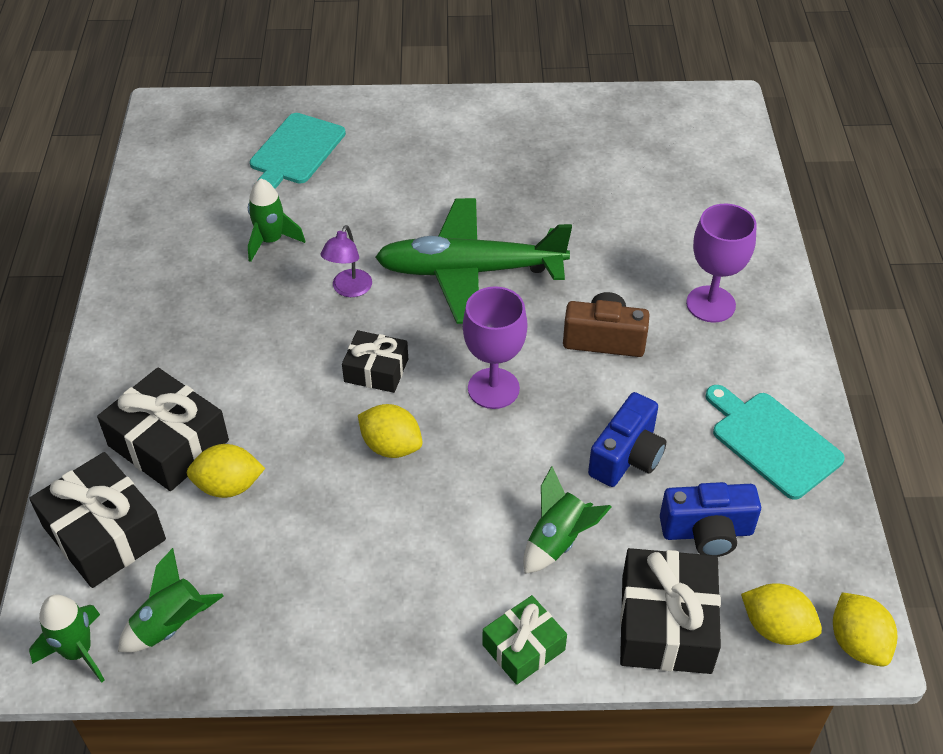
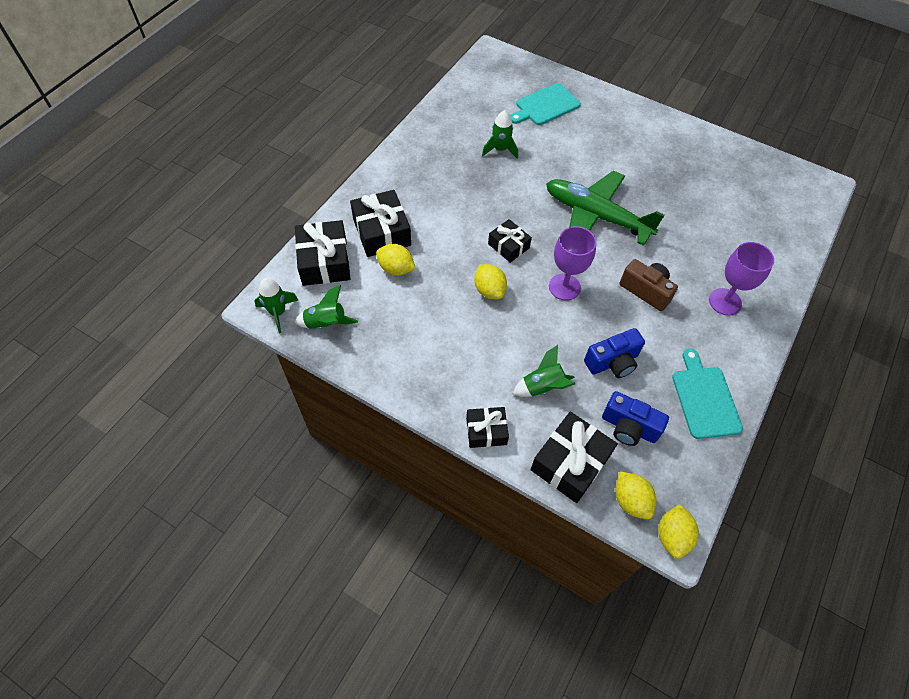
camera: 30 degrees right, 10 degrees up
purple lamp [321,225,372,297] -> none
green gift [482,595,567,685] -> black gift [466,407,509,448]

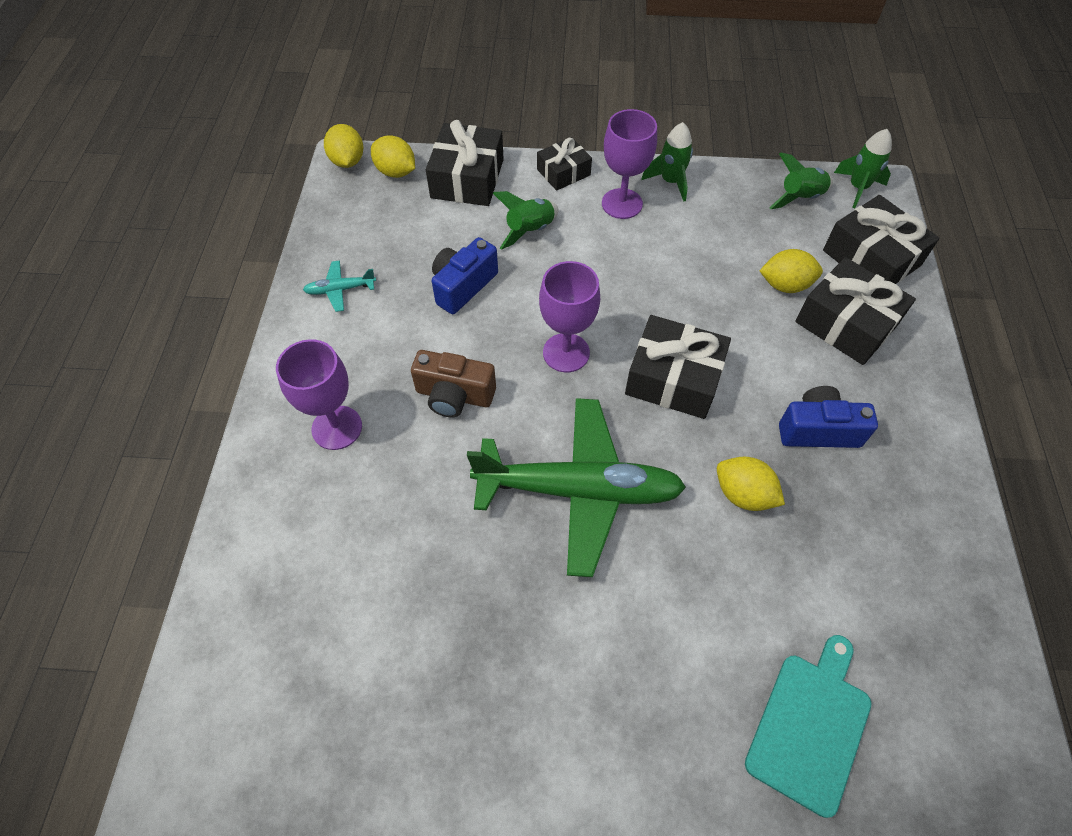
camera: 155 degrees right, 0 degrees up
yellow lemon [474,264,507,299] -> yellow lemon moved to [717,457,785,511]
green rocket [482,110,518,159] -> green rocket moved to [641,122,693,201]
black gift [488,219,532,263] -> black gift [625,315,731,419], size x1.64
blue camera [602,391,669,446] -> blue camera moved to [779,386,878,448]
turquoise cutting board [672,348,743,439] -> turquoise plane [303,260,376,312]
none -> purple goblet [602,109,657,219]

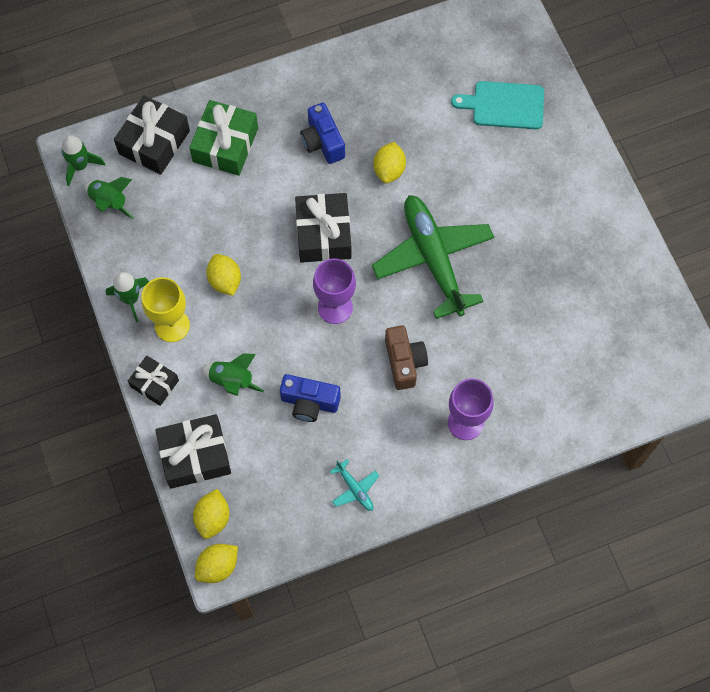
camera: 115 degrees left, 10 degrees up
purple goblet [602,109,657,219] -> yellow goblet [142,277,190,342]
yellow lemon [759,249,823,293] -> yellow lemon moved to [206,254,241,296]
black gift [795,257,916,365] -> green gift [189,100,258,176]

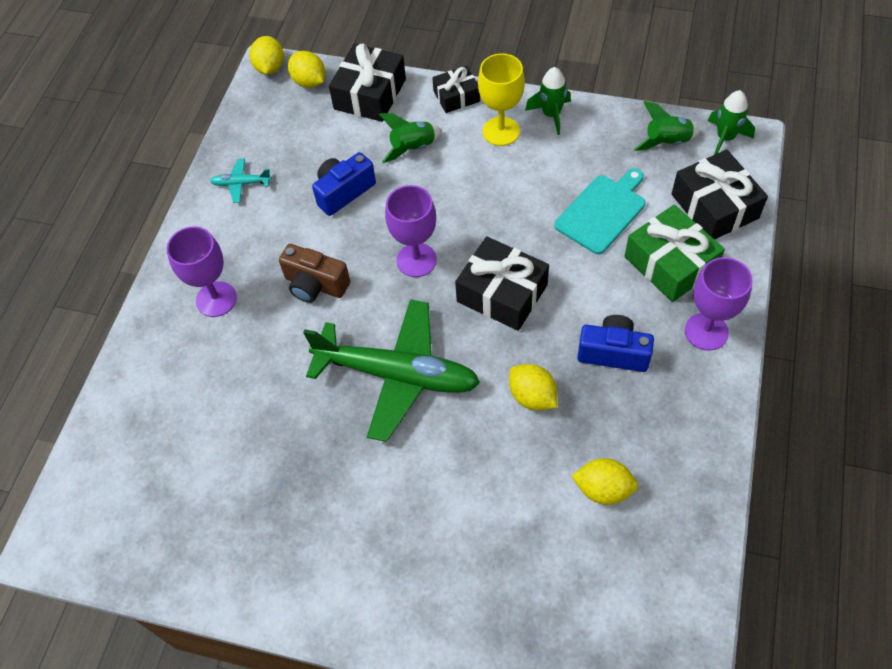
camera: 130 degrees right, 10 degrees down
yellow lemon [206,254,241,296] -> yellow lemon moved to [572,458,638,505]
turquoise cutting board [451,81,544,129] -> turquoise cutting board moved to [554,168,645,254]
none -> purple goblet [685,257,753,351]

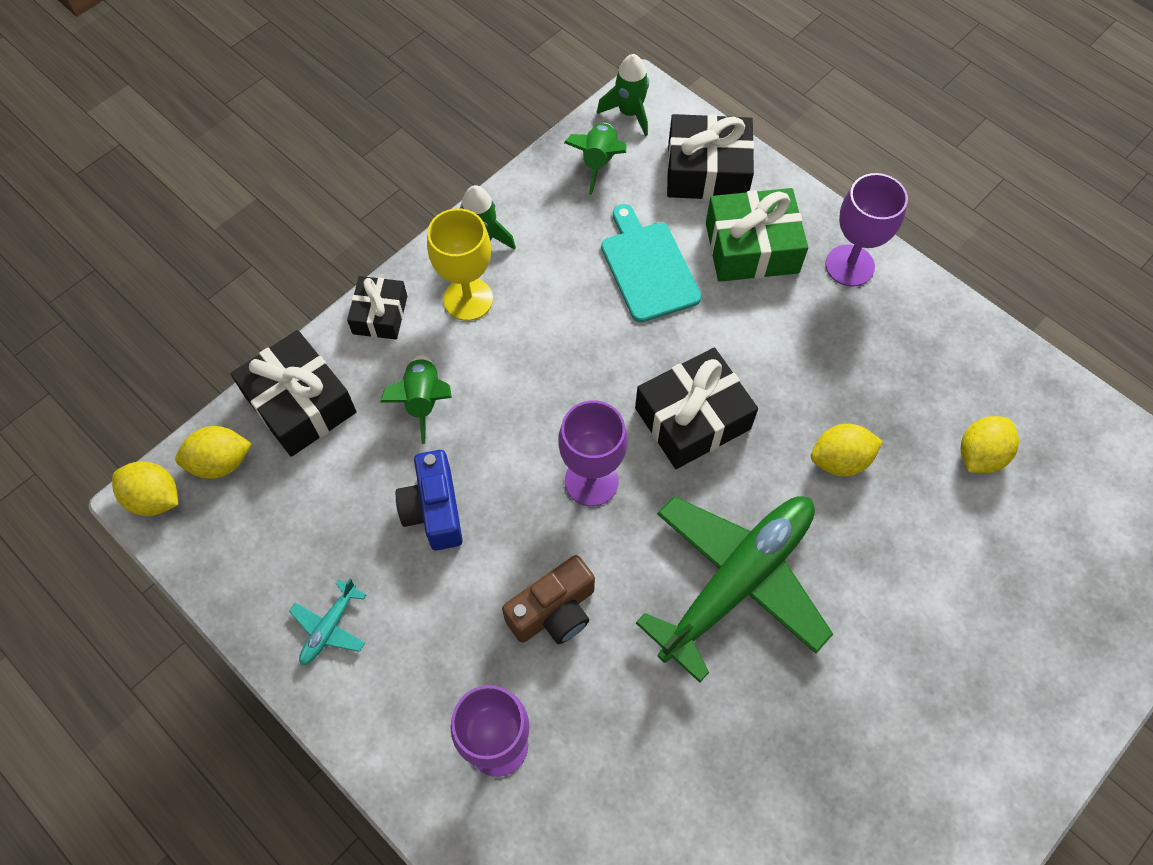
camera: 65 degrees left, 5 degrees up
blue camera [577,315,654,372] -> none

